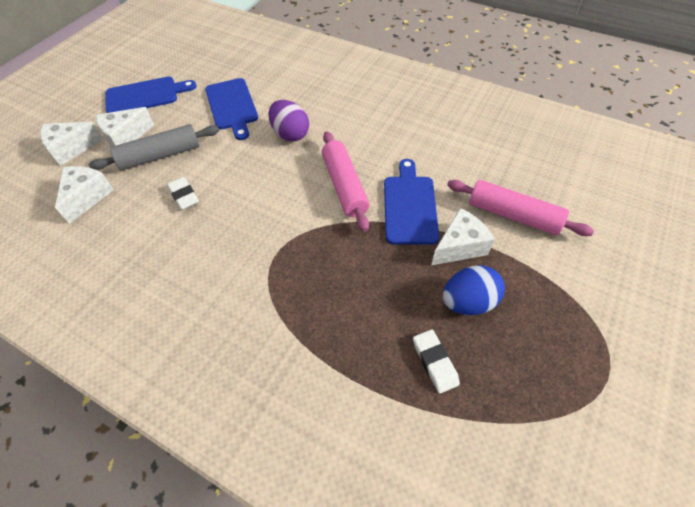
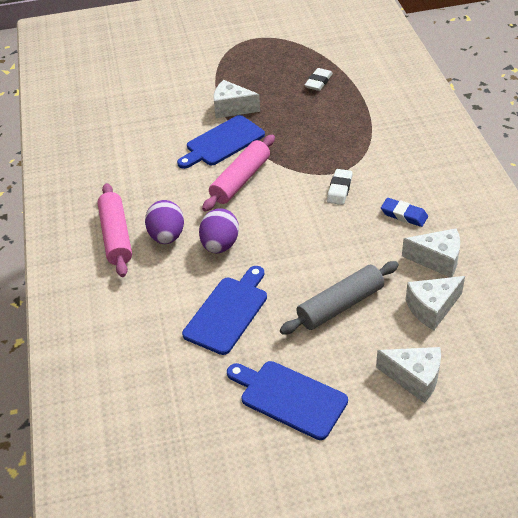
camera: 130 degrees left, 10 degrees down
grey rolling pin [89,124,219,170] -> grey rolling pin turned 60 degrees counterclockwise [280,261,399,335]
white cheese [96,107,154,147] -> white cheese moved to [402,228,460,277]
white eraser [167,177,199,210] -> white eraser moved to [327,169,353,205]
blue egg [443,265,505,315] -> none
pink rolling pin [447,180,594,236] -> pink rolling pin moved to [97,183,132,277]
none -> purple egg [145,200,184,244]
none -> blue eraser [381,198,428,227]

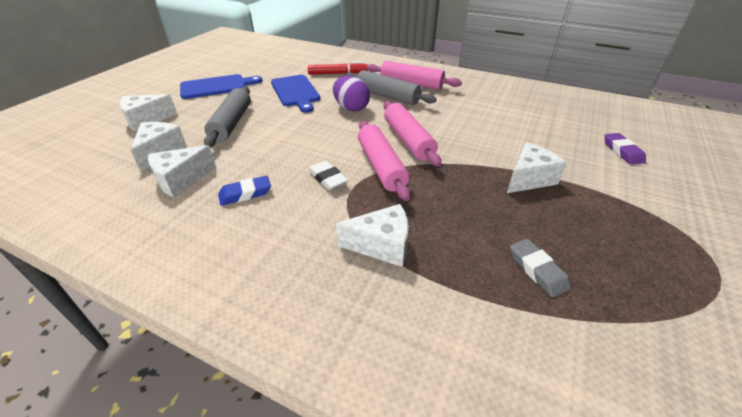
camera: 125 degrees right, 5 degrees down
purple egg [145,200,184,244] -> grey rolling pin [345,70,437,105]
blue cutting board [177,115,265,169] -> none
white eraser [304,68,333,91] -> grey eraser [510,239,571,297]
none -> red marker [308,62,368,75]
none -> white cheese [336,204,409,267]
none -> pink rolling pin [358,121,411,201]
none -> purple eraser [604,133,646,165]

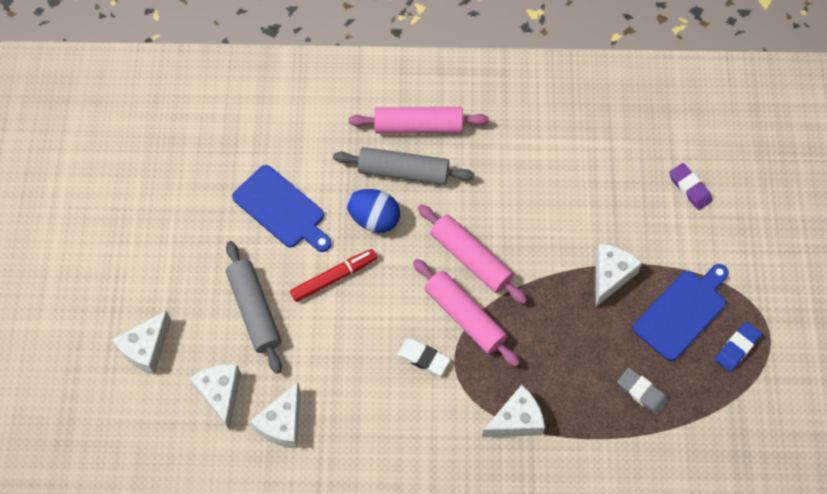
camera: 25 degrees left, 25 degrees up
blue cutting board [180,74,263,99] -> blue cutting board moved to [633,264,729,361]
blue eraser [218,176,271,206] -> blue eraser moved to [715,322,762,372]
red marker [308,62,368,75] -> red marker moved to [290,249,377,302]
purple egg [333,76,370,111] -> blue egg [346,189,400,233]

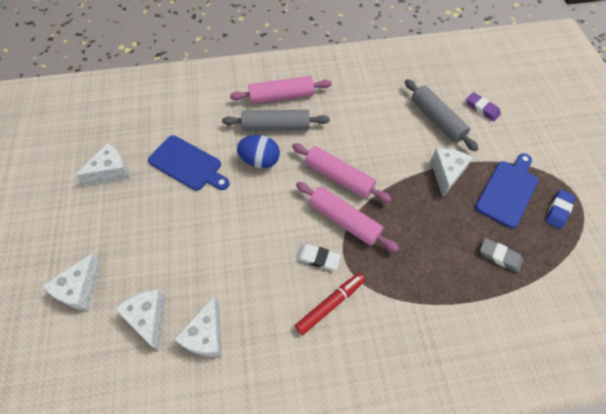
camera: 10 degrees left, 5 degrees down
grey rolling pin [226,241,282,374] -> grey rolling pin moved to [405,79,479,151]
red marker [290,249,377,302] -> red marker moved to [295,273,365,335]
white cheese [482,385,545,437] -> white cheese moved to [75,143,130,186]

